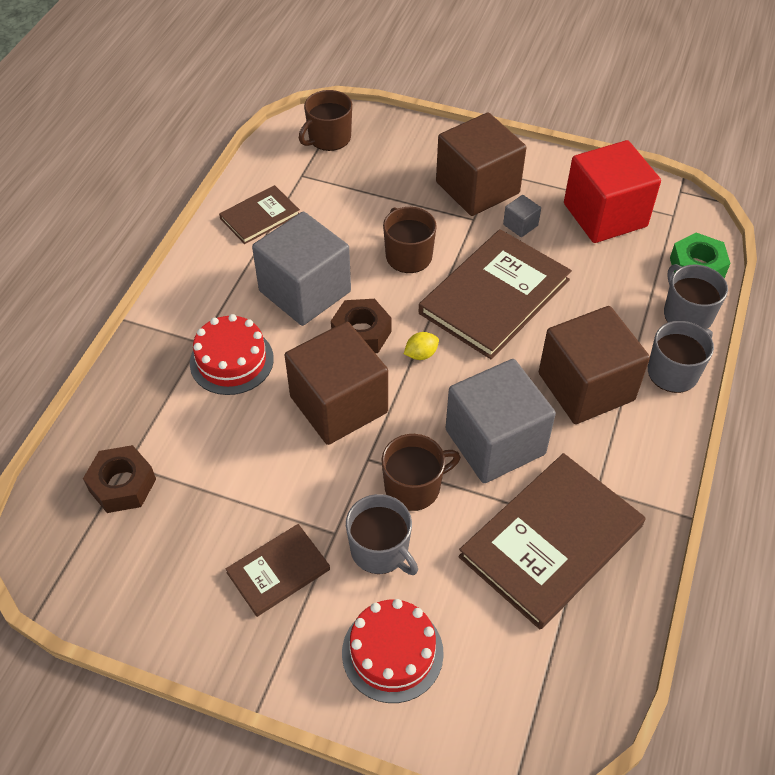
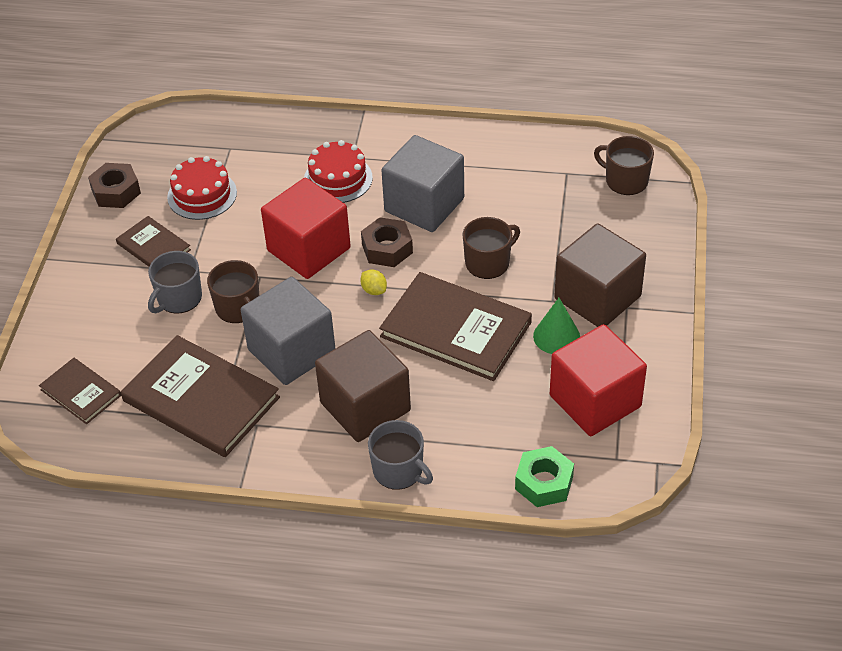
camera: 80 degrees right, 5 degrees down
brown nut [83,445,156,513] -> brown nut moved to [88,163,141,208]
brown book [219,185,300,244] -> brown book moved to [39,358,121,424]
brown cube [285,322,388,445] -> red cube [261,178,351,279]
red cake [342,599,444,703] -> red cake moved to [167,156,237,220]
grey cube [503,195,541,237] -> green cone [533,298,580,354]
grey mug [664,264,728,330] -> none

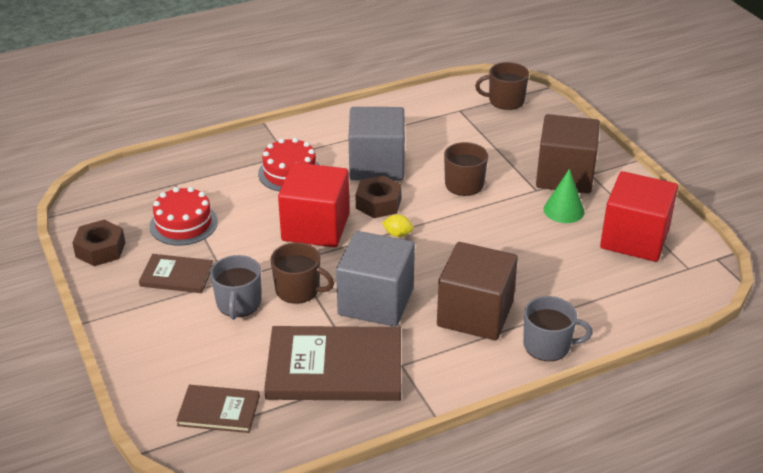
camera: 35 degrees left, 10 degrees down
brown book [379,272,532,381] -> none
green nut [515,446,574,507] -> none

